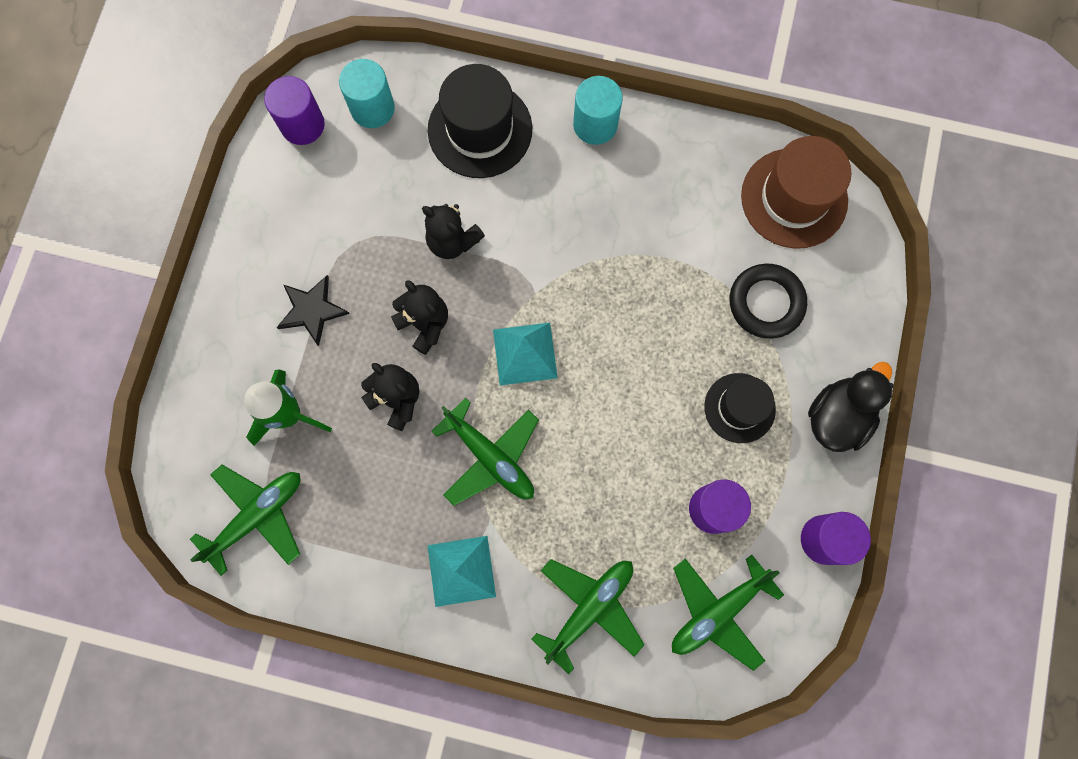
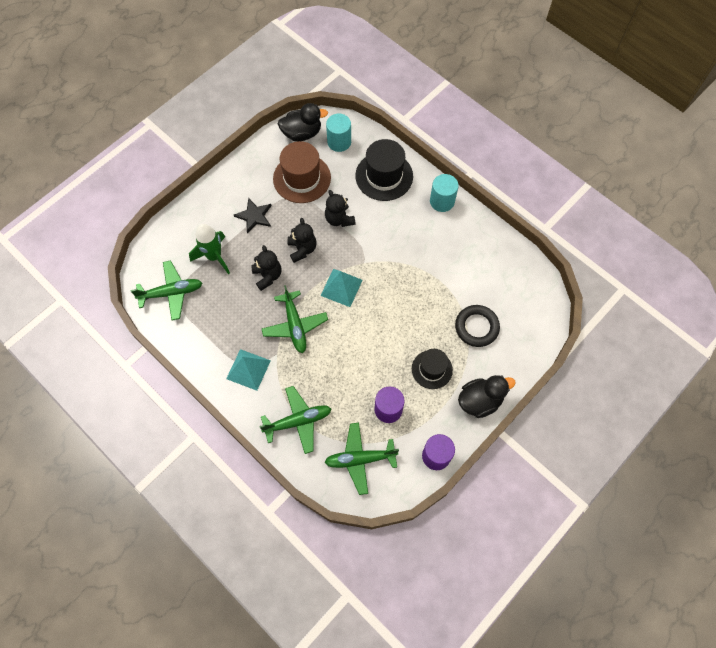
camera: 30 degrees right, 10 degrees down
purple cylinder [264,76,325,145] -> black duck [278,103,328,142]
brown hat [741,136,852,249] -> brown hat moved to [273,141,331,203]

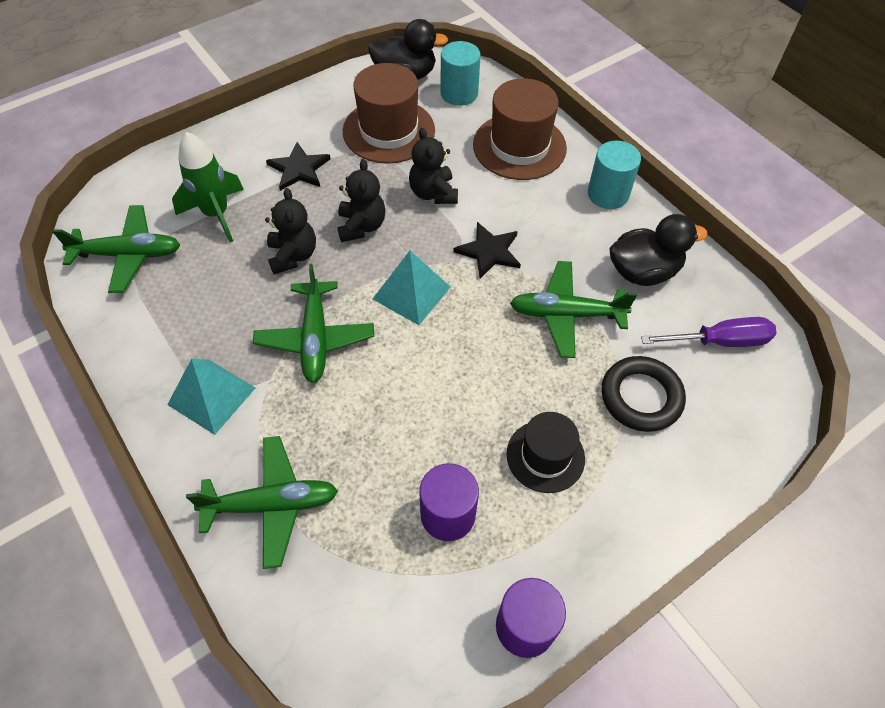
camera: 10 degrees right, 10 degrees down
green plane [325,423,399,495] -> green plane moved to [510,261,637,358]
black hat [355,139,413,201] -> brown hat [473,78,567,180]
black duck [458,375,516,418] -> black duck moved to [610,214,708,286]
none -> black star [453,222,521,279]
none -> purple screwdriver [641,317,776,347]

